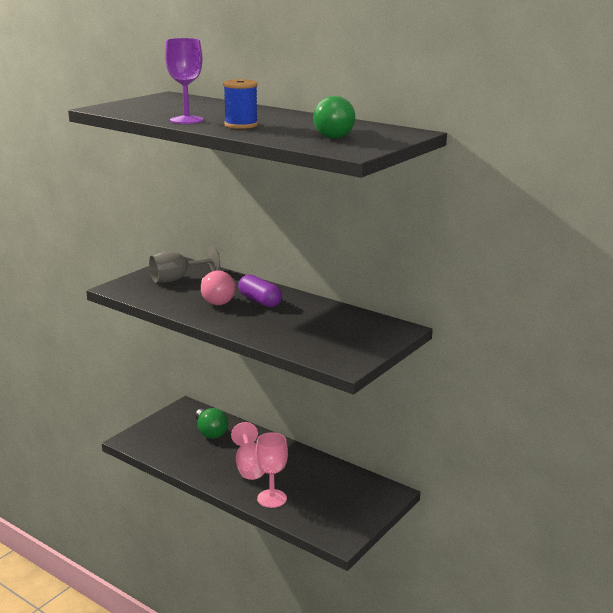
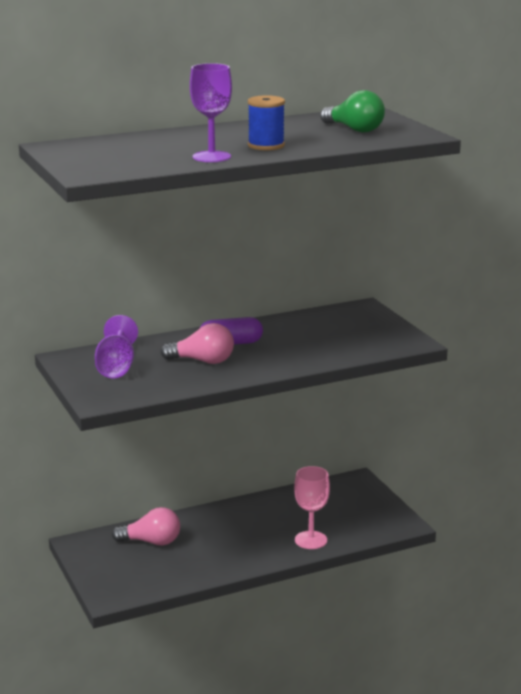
camera: 60 degrees left, 0 degrees up
grey goblet [149,246,220,283] -> purple goblet [95,315,138,378]
green light bulb [195,408,228,439] -> pink light bulb [112,507,180,545]
pink goblet [231,422,265,480] -> none

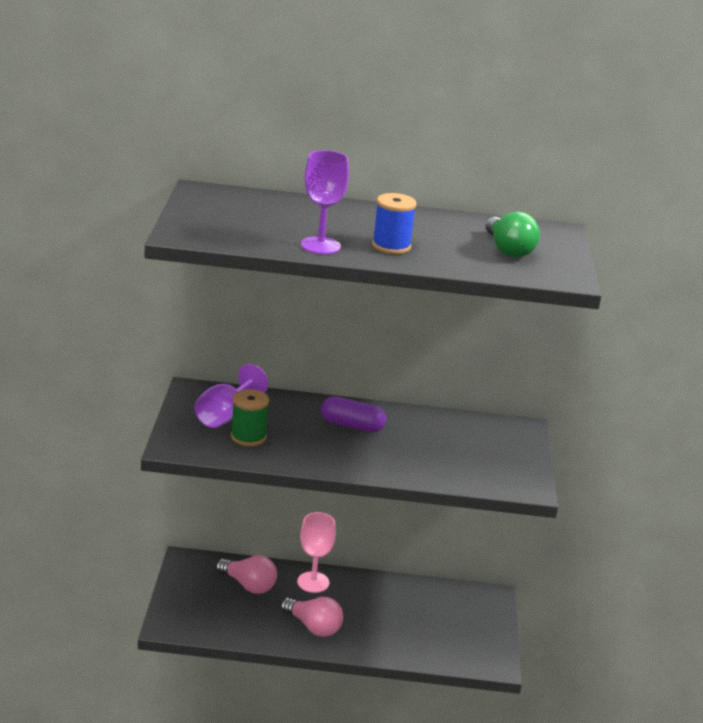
camera: 25 degrees right, 5 degrees up
pink light bulb [160,323,234,364] -> pink light bulb moved to [281,597,343,637]
pink goblet [294,466,330,549] -> pink goblet moved to [297,512,336,593]
none -> green spool [231,389,269,446]

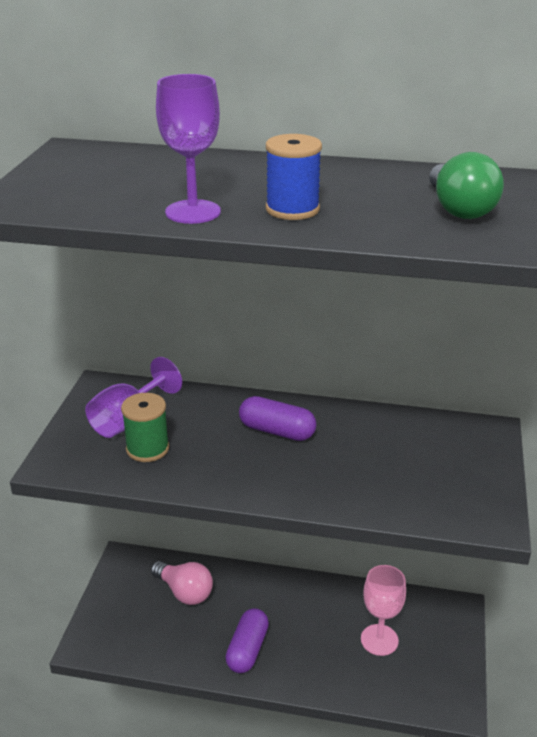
camera: 10 degrees right, 5 degrees up
pink light bulb [281,597,343,637] -> purple capsule [225,609,269,673]
pink goblet [297,512,336,593] -> pink goblet moved to [361,565,406,656]

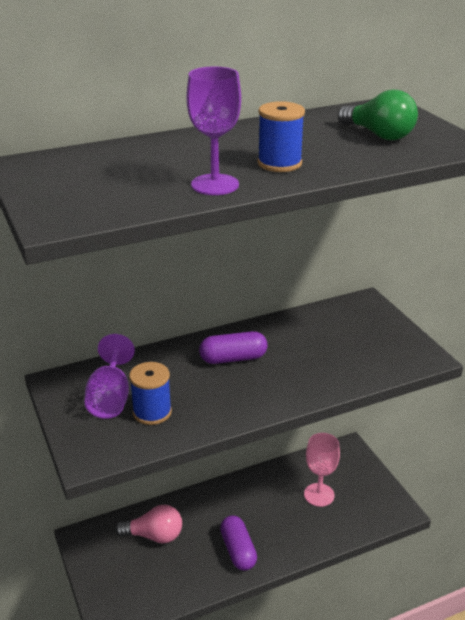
camera: 35 degrees left, 0 degrees up
green spool [121,393,169,462] -> blue spool [129,362,172,425]

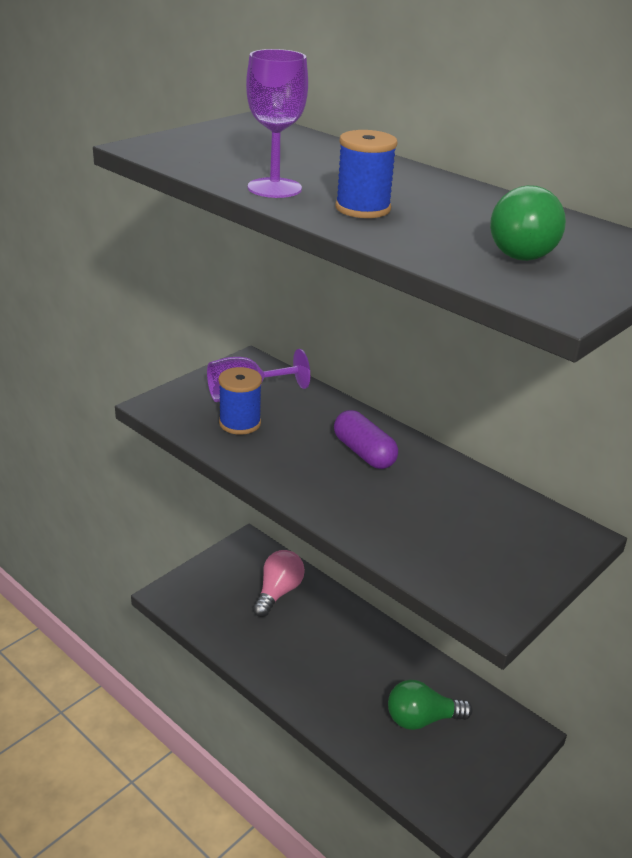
camera: 65 degrees right, 0 degrees up
pink light bulb [115,505,182,544] -> pink light bulb turned 135 degrees counterclockwise [253,550,305,617]
purple capsule [220,516,257,571] -> none
pink goblet [304,433,340,507] -> green light bulb [388,680,472,730]

